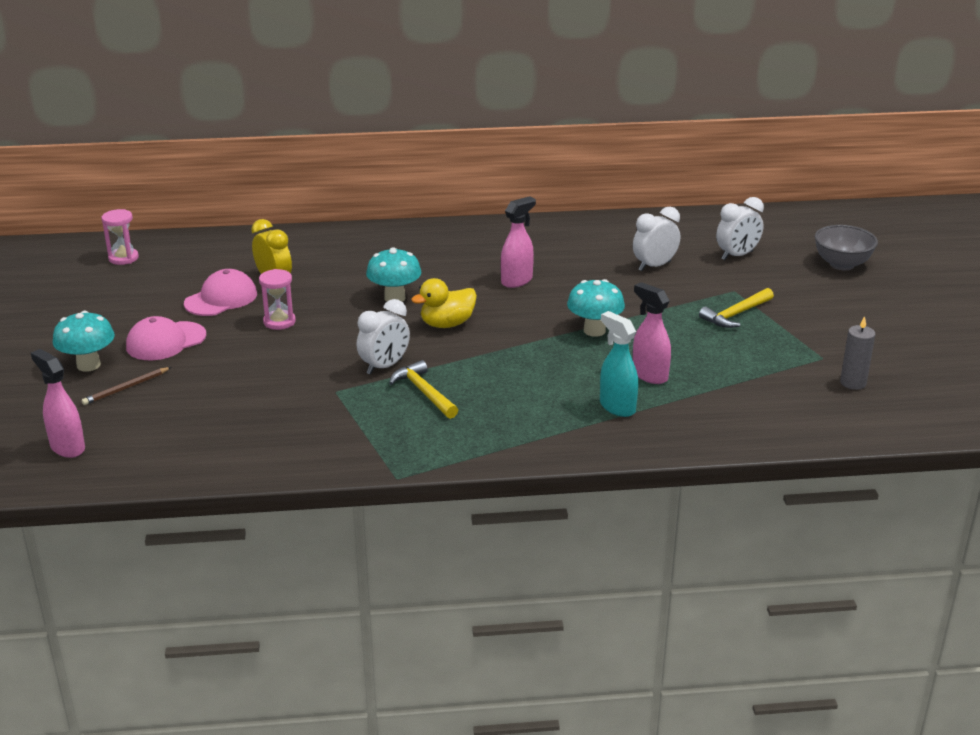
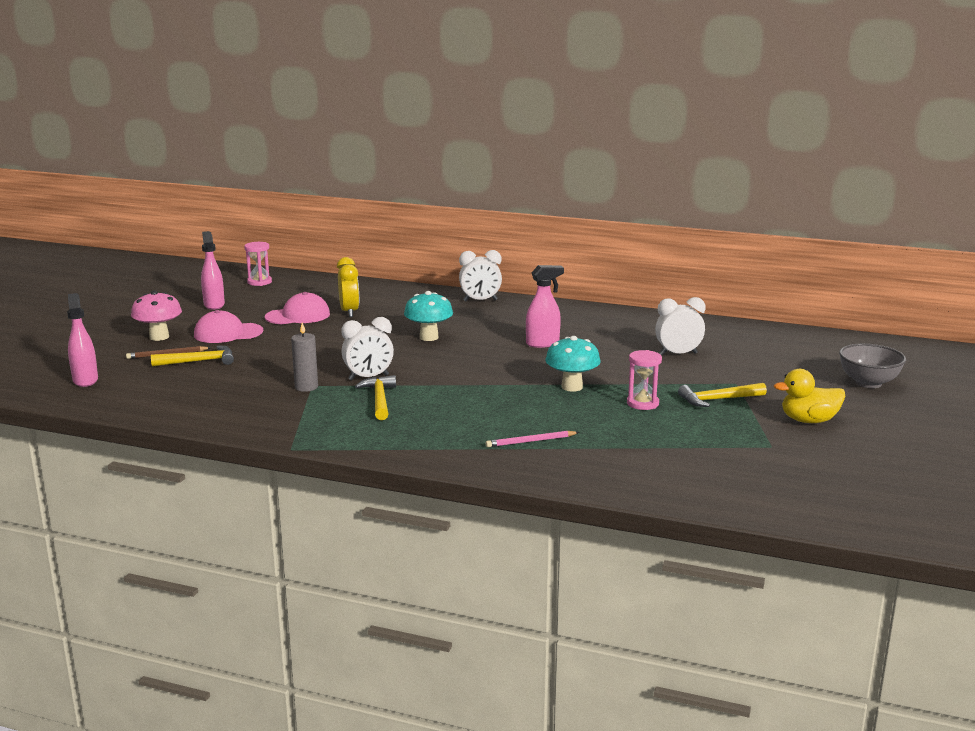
camera: 25 degrees right, 10 degrees down
turquoise mushroom [53,311,115,372] -> pink mushroom [131,291,182,341]
pink hourglass [259,269,296,330] -> pink hourglass moved to [627,350,662,410]
yellow duck [411,278,477,328] -> yellow duck moved to [774,369,845,423]
turquoise spray bottle [600,311,638,417] -> pink pencil [486,431,579,447]
pink spray bottle [633,282,671,384] -> pink spray bottle moved to [201,231,225,310]
white clock [716,197,764,260] -> white clock moved to [459,250,502,301]
grey candle [840,316,875,390] -> grey candle moved to [291,323,318,392]
none -> yellow hammer [151,346,234,367]

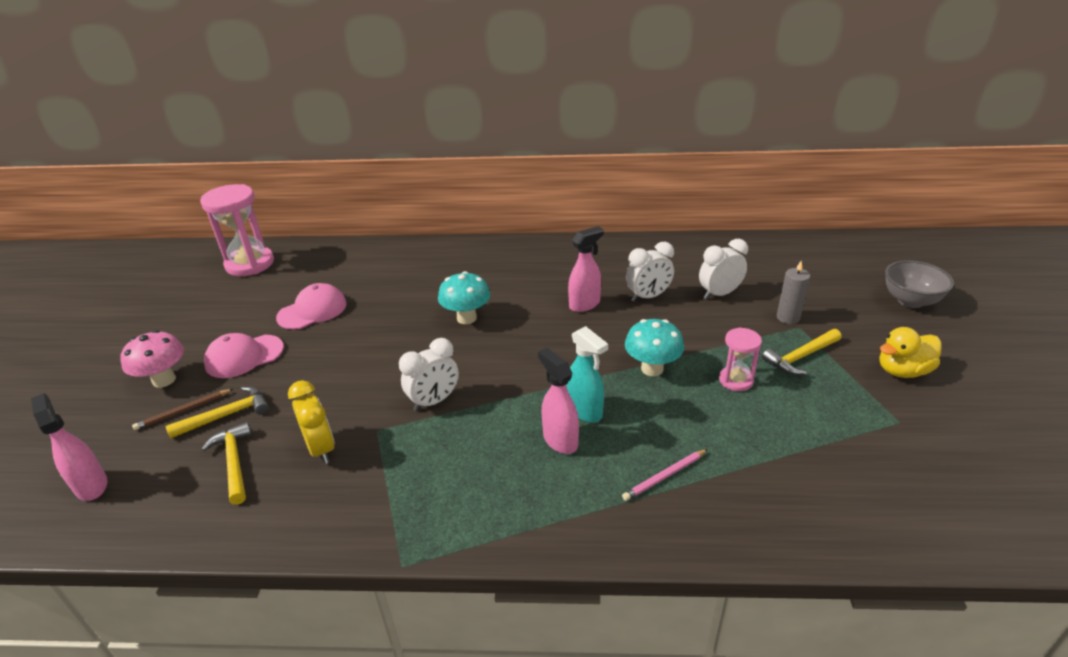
camera: 15 degrees left, 15 degrees up
pink spray bottle [201,231,225,310] -> pink spray bottle moved to [538,348,579,454]
pink hourglass [244,242,272,286] -> pink hourglass [200,184,274,276], size x1.86
grey candle [291,323,318,392] -> grey candle moved to [777,261,810,324]
yellow clock [337,257,359,317] -> yellow clock moved to [288,380,335,464]
yellow hammer [355,375,396,420] -> yellow hammer moved to [201,422,252,505]
white clock [459,250,502,301] -> white clock moved to [626,242,674,302]
none -> turquoise spray bottle [566,326,608,423]

